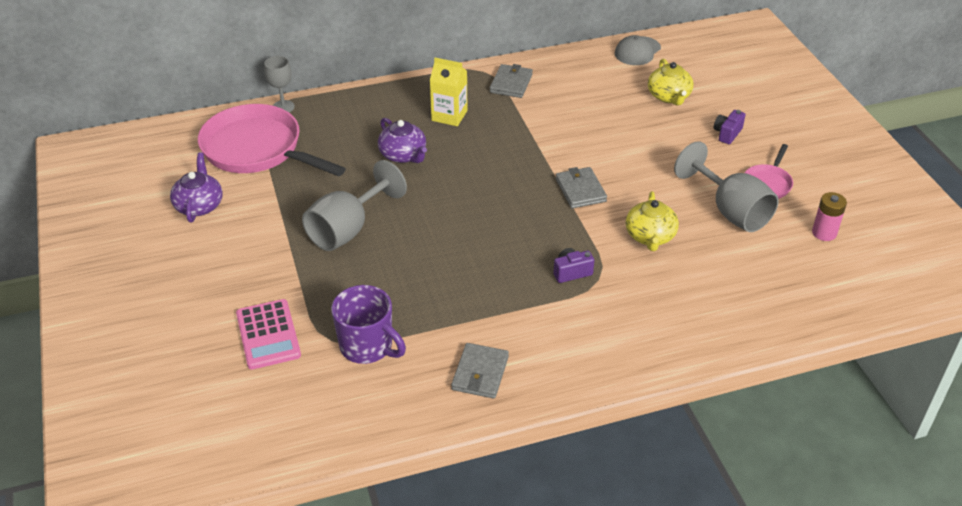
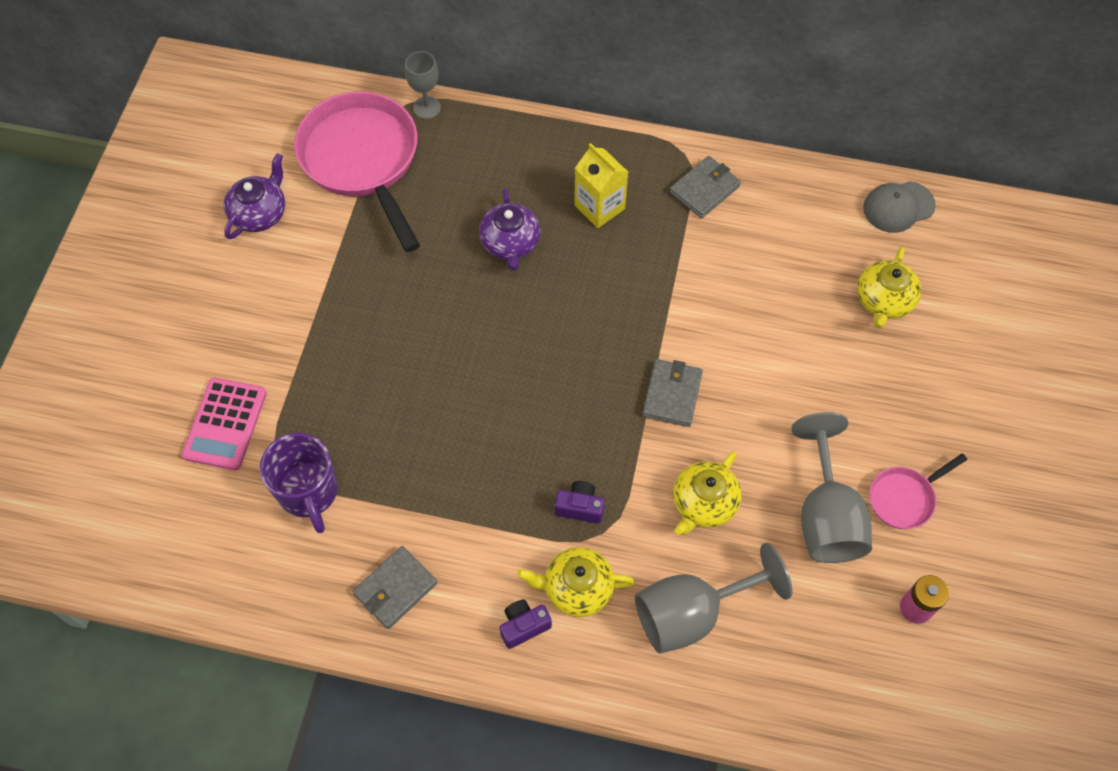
camera: 30 degrees right, 20 degrees up
grey goblet [302,160,407,251] -> grey goblet moved to [635,543,792,654]
purple camera [713,110,746,144] -> purple camera moved to [499,599,552,649]
none -> yellow teapot [517,547,635,617]

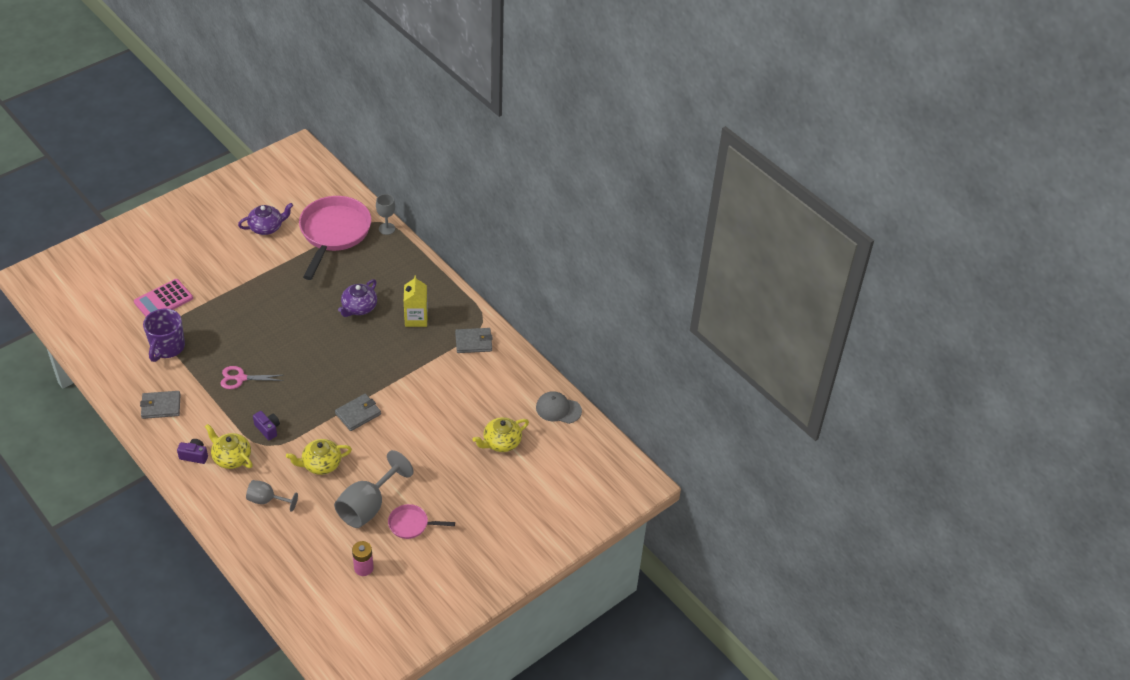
camera: 35 degrees right, 15 degrees down
grey goblet [635,543,792,654] -> grey goblet [246,480,298,512], size x0.58
none -> pink scissors [220,366,284,389]

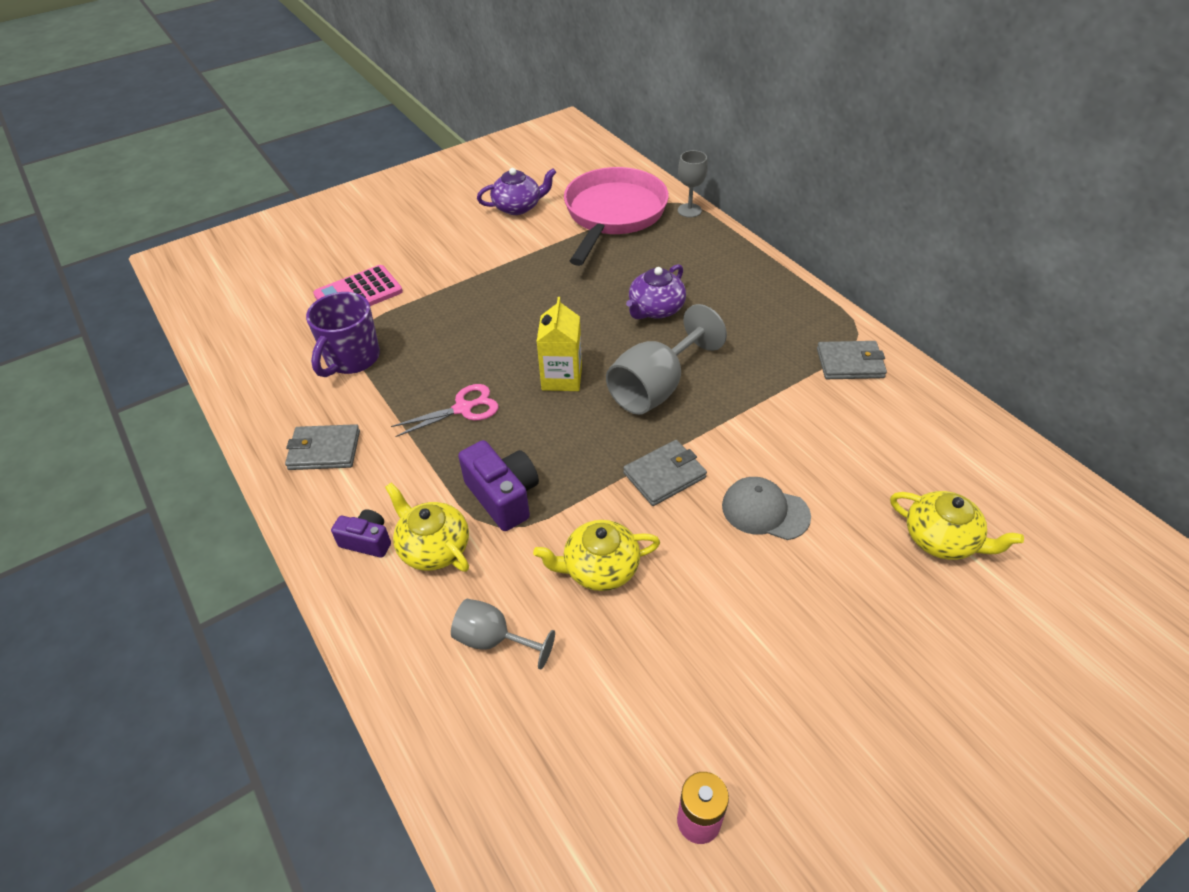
camera: 10 degrees right, 0 degrees up
pink scissors [220,366,284,389] -> pink scissors turned 150 degrees clockwise [391,384,498,437]
purple camera [253,411,280,440] -> purple camera [458,440,539,531], size x1.64
grey goblet [334,450,413,528] -> grey goblet moved to [606,304,727,415]
pink pan [388,504,455,539] -> none
yellow carton [404,276,428,327] -> yellow carton moved to [537,297,582,391]
yellow teapot [473,417,529,452] -> yellow teapot turned 120 degrees counterclockwise [890,491,1024,560]
grey cap [536,391,582,424] -> grey cap moved to [722,477,811,540]

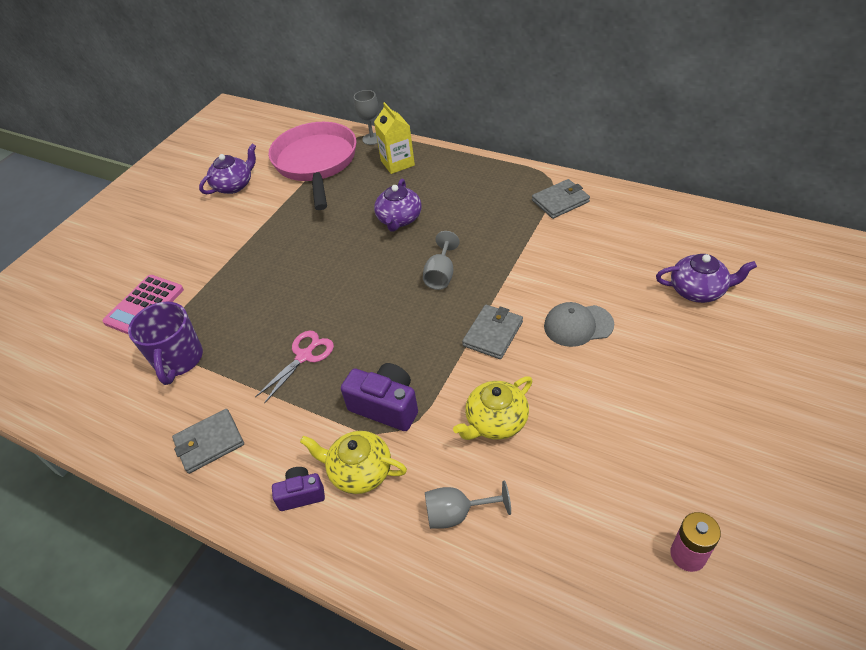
camera: 25 degrees left, 0 degrees up
yellow carton [537,297,582,391] -> yellow carton moved to [374,102,415,174]
grey goblet [606,304,727,415] -> grey goblet [423,231,460,290], size x0.58
yellow teapot [890,491,1024,560] -> purple teapot [656,254,757,303]

